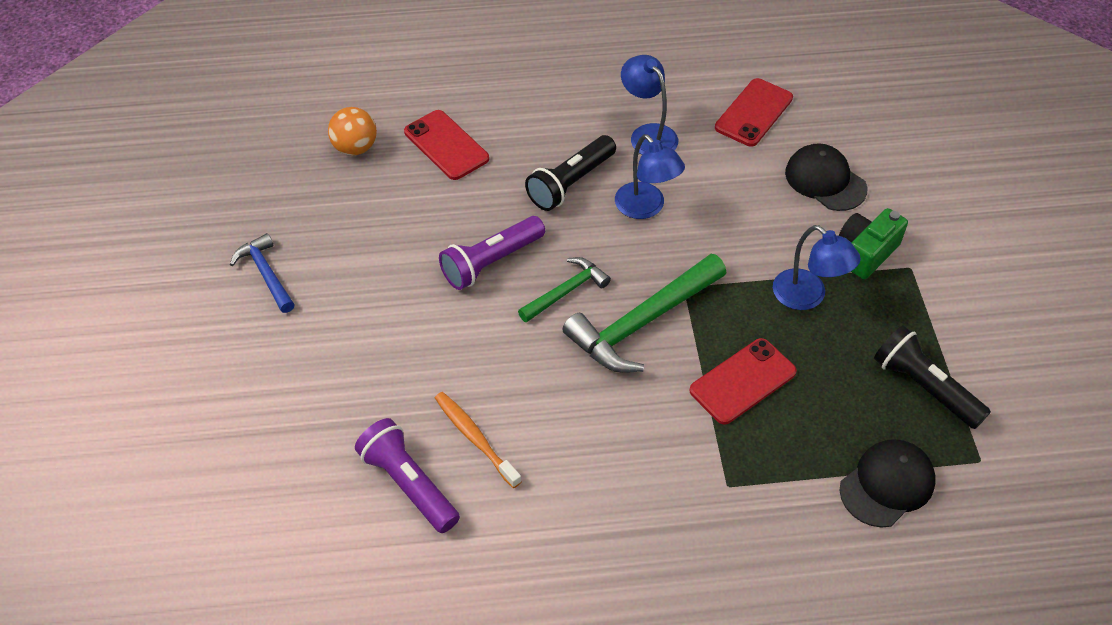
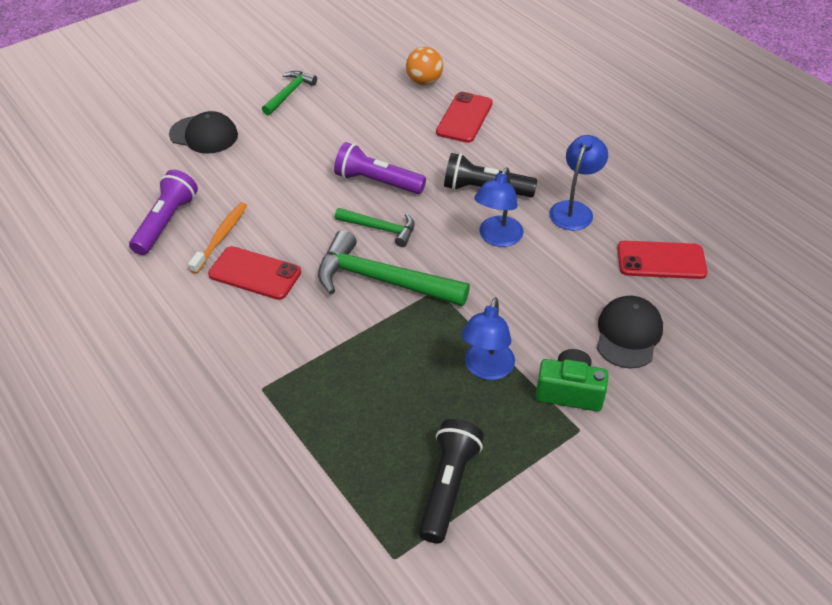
camera: 60 degrees right, 5 degrees down
blue hammer [230,233,295,313] -> green hammer [262,71,317,115]
red phone [689,338,797,425] -> red phone moved to [208,246,301,300]
black cap [840,439,936,527] -> black cap moved to [169,111,238,154]

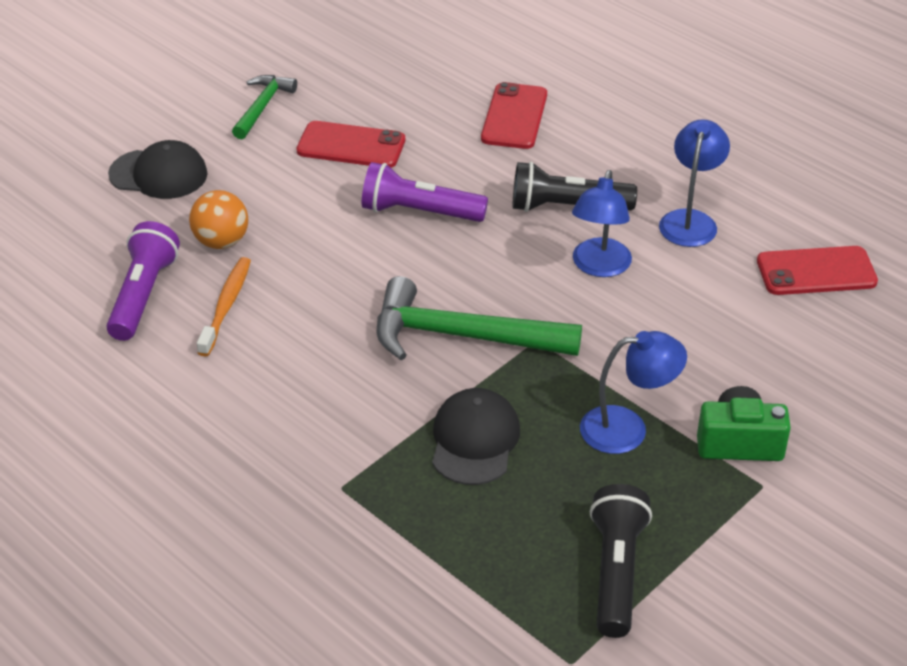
camera: 10 degrees left, 5 degrees down
red phone [208,246,301,300] -> red phone moved to [296,121,405,168]
green hammer [335,208,415,247] -> none
orange ball [406,47,443,85] -> orange ball moved to [189,190,248,249]
blue lamp [461,297,515,380] -> blue lamp turned 105 degrees counterclockwise [580,331,687,454]
black cap [597,296,663,368] -> black cap moved to [432,388,520,485]

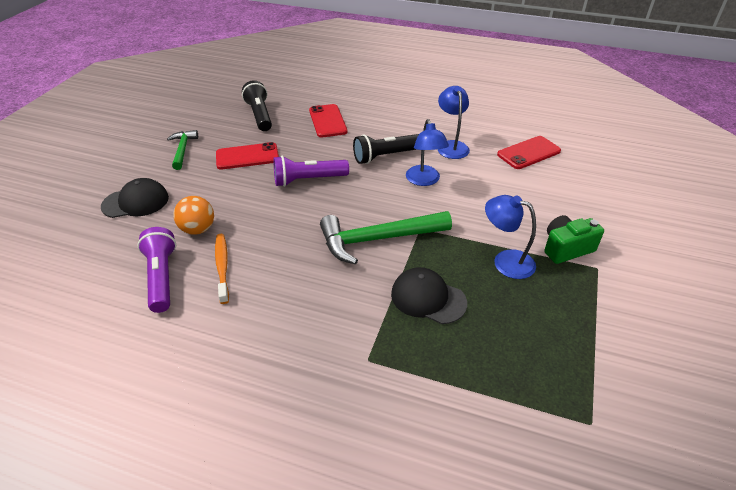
camera: 25 degrees left, 0 degrees up
black cap [432,388,520,485] -> black cap turned 45 degrees counterclockwise [391,267,467,324]
blue lamp [580,331,687,454] -> blue lamp turned 120 degrees counterclockwise [485,195,536,279]
black flashlight [590,484,652,638] -> black flashlight moved to [242,80,272,131]

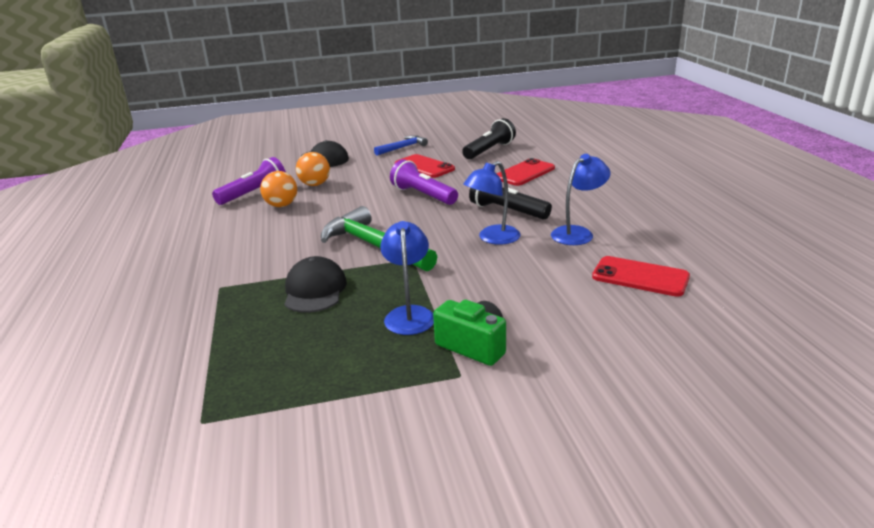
camera: 60 degrees right, 15 degrees down
green hammer [167,130,198,170] -> blue hammer [374,135,428,156]
orange toothbrush [215,234,229,304] -> orange ball [260,171,297,207]

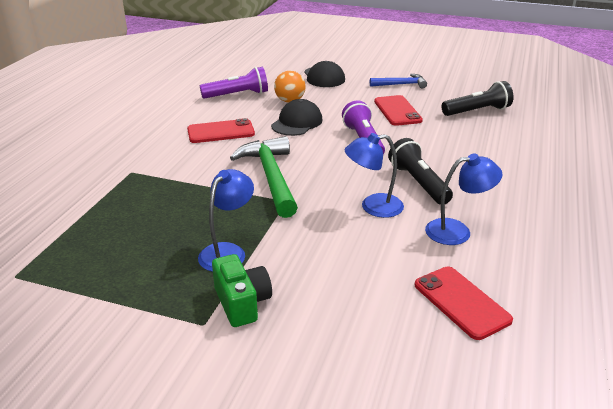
camera: 30 degrees right, 5 degrees up
orange ball [260,171,297,207] -> none
black cap [285,256,347,313] -> black cap moved to [271,99,323,136]
red phone [496,158,555,186] -> red phone moved to [187,118,255,143]

